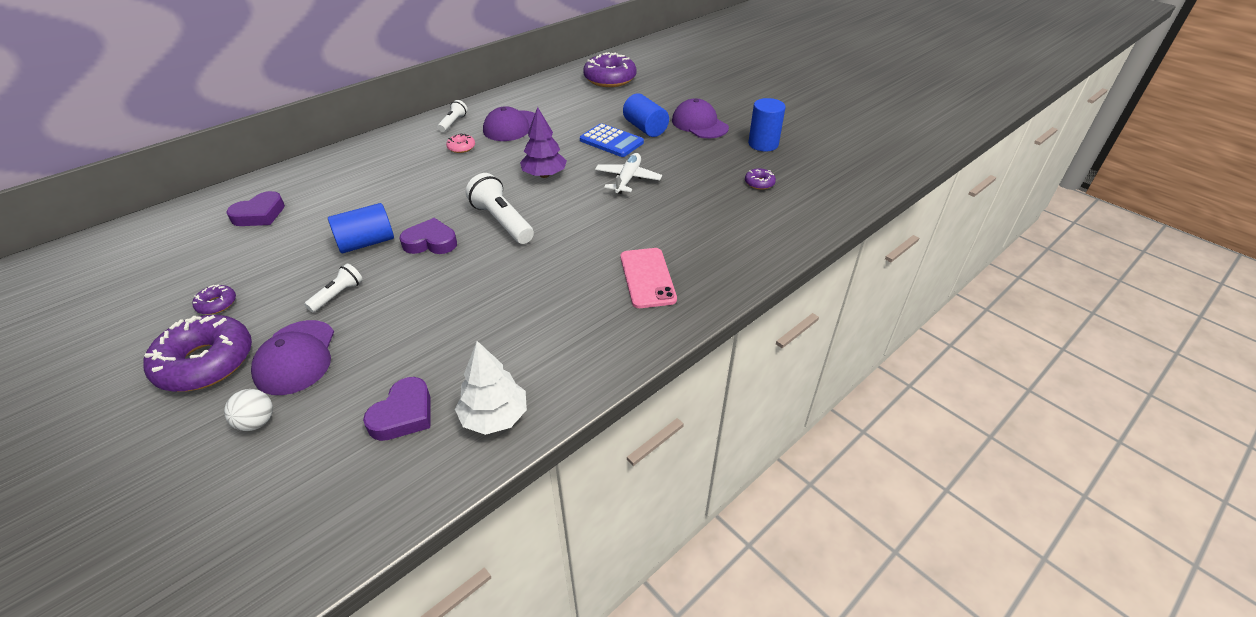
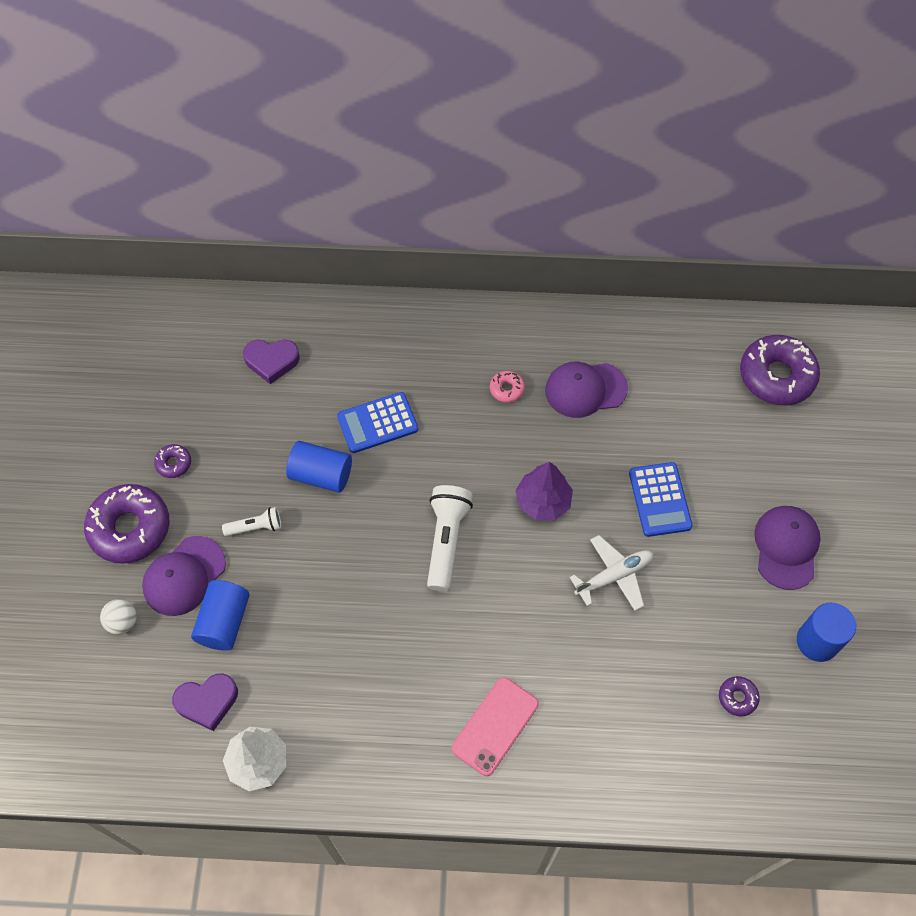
camera: 45 degrees right, 20 degrees up
purple heart [399,218,457,254] -> none
white flashlight [437,100,468,132] -> none
blue cylinder [623,94,669,137] -> blue cylinder moved to [191,580,250,651]
none -> blue calculator [337,392,419,453]

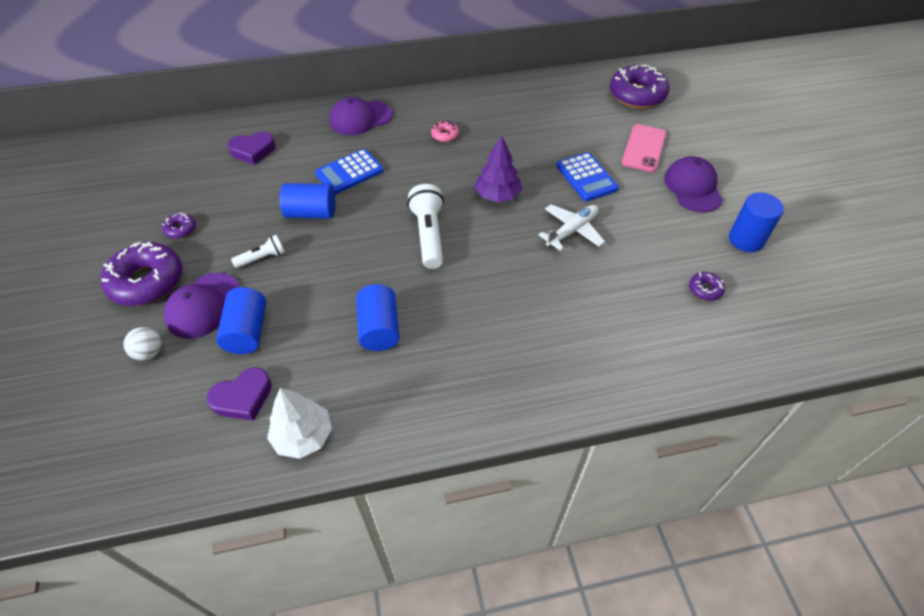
camera: 15 degrees left, 10 degrees down
pink phone [451,677,539,776] -> pink phone moved to [622,124,666,172]
purple cap [545,362,628,418] -> purple cap moved to [329,97,392,135]
none -> blue cylinder [356,284,400,351]

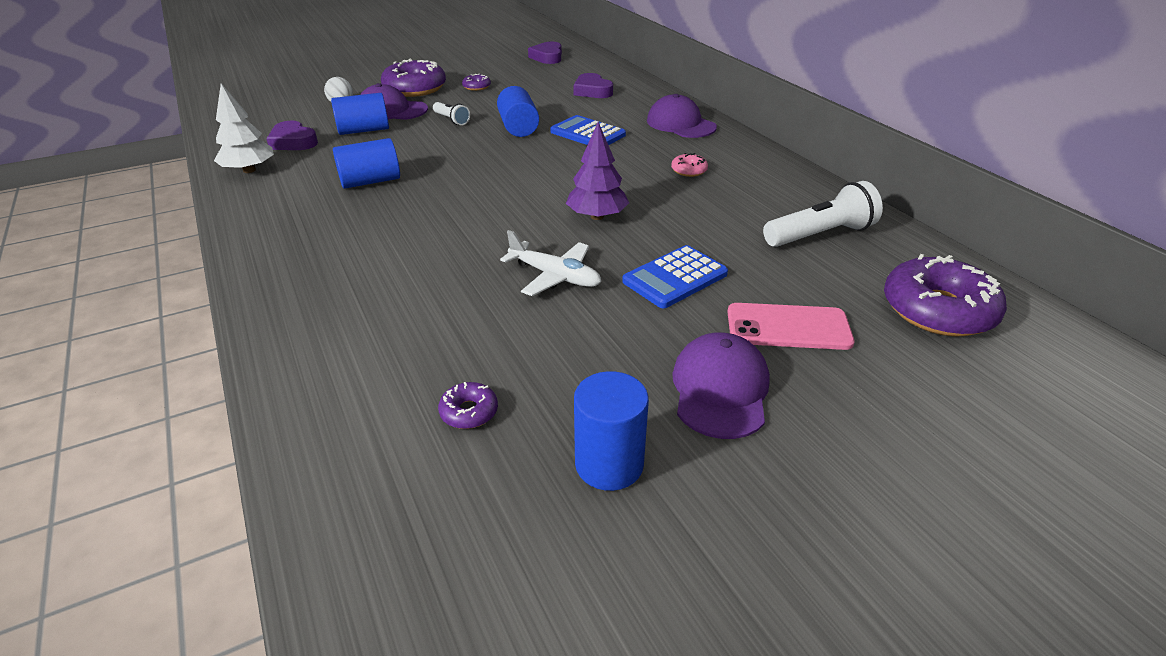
camera: 75 degrees right, 15 degrees down
white flashlight [407,184,444,269] -> white flashlight moved to [763,181,883,247]
purple cap [664,156,723,212] -> purple cap turned 60 degrees counterclockwise [672,332,770,439]
none -> purple heart [528,42,562,64]

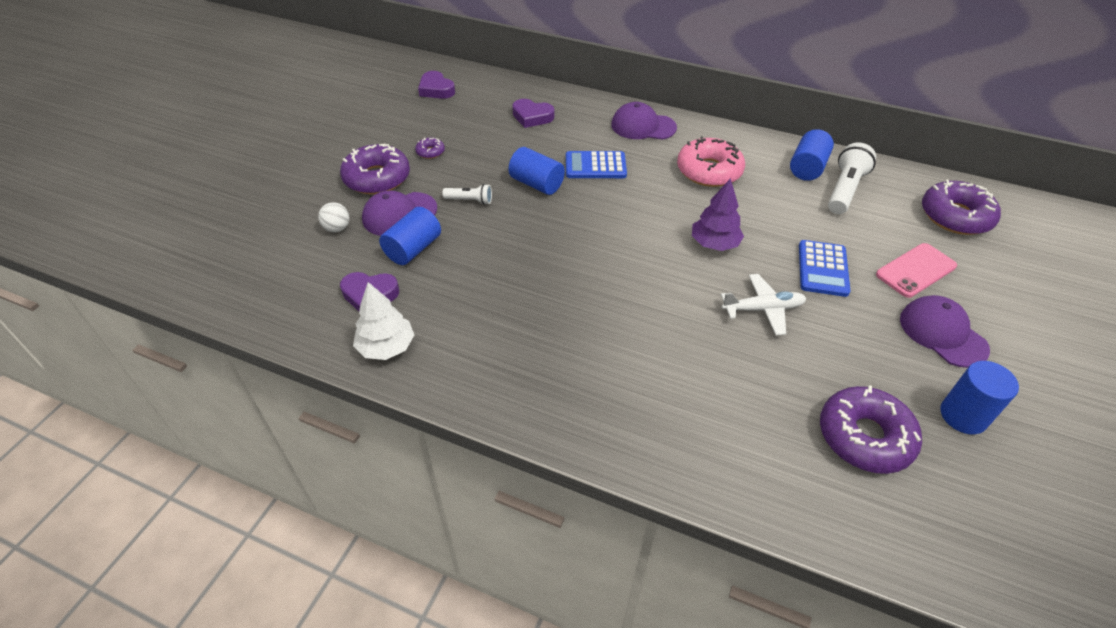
camera: 40 degrees left, 10 degrees up
blue cylinder [333,138,400,189] -> blue cylinder moved to [790,129,834,181]
purple donut [438,382,498,429] -> purple donut [820,385,922,474], size x2.22
pink donut [671,153,708,177] -> pink donut [677,136,745,187], size x2.22

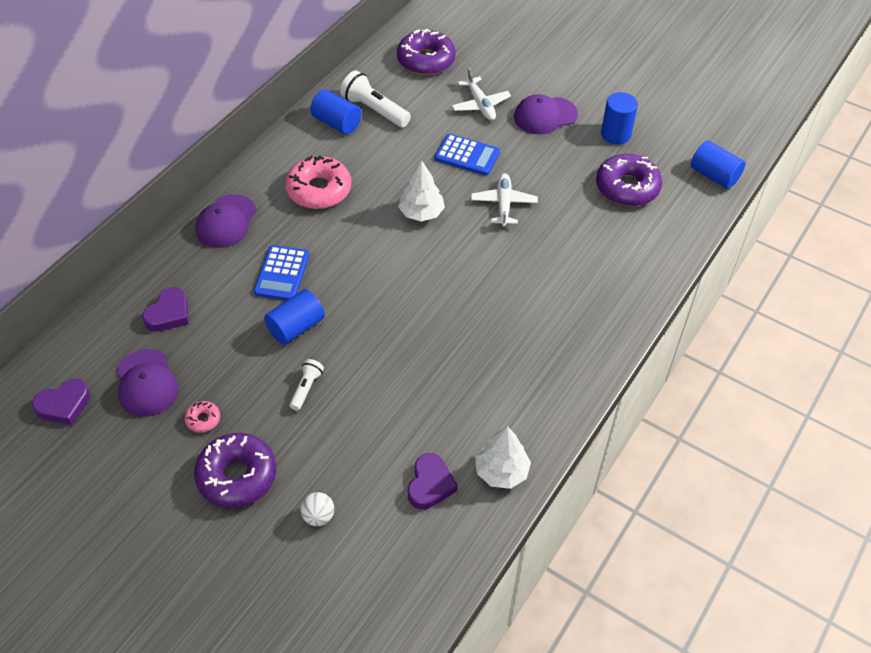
camera: 80 degrees left, 5 degrees up
purple cap [362,190,437,236] -> purple cap moved to [117,349,179,417]
blue cylinder [379,207,441,265] -> blue cylinder moved to [691,140,746,189]
purple donut [415,138,445,159] -> pink donut [185,401,220,433]
purple tree [692,178,744,251] -> white tree [398,160,445,221]
pink phone [876,243,957,298] -> white plane [451,68,511,121]

